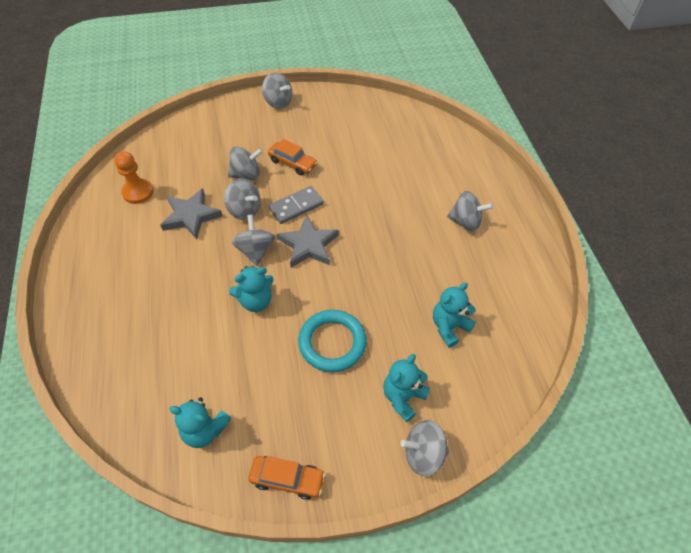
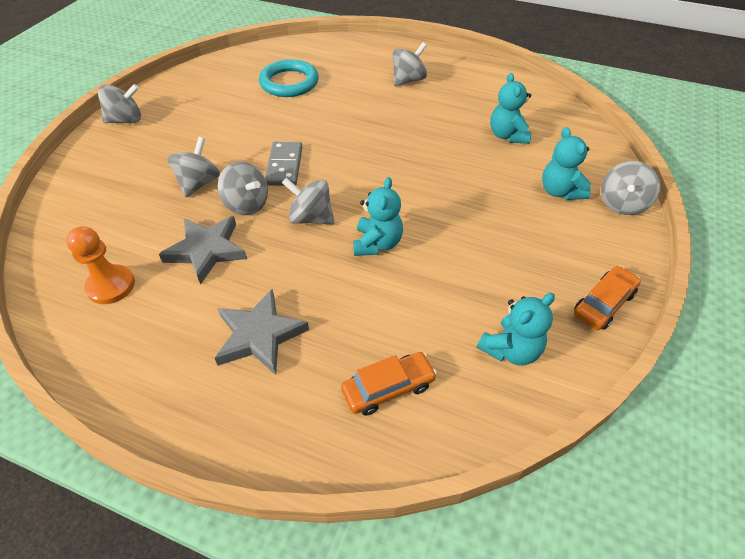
camera: 55 degrees left, 5 degrees down
grey spinning top [224,179,260,220] -> grey spinning top turned 60 degrees clockwise [218,162,268,215]
orange car [268,139,318,175] -> orange car moved to [341,352,437,416]
grey star [277,215,339,268] -> grey star moved to [215,289,309,375]
turquoise ring [298,310,367,372] -> turquoise ring moved to [259,59,319,97]

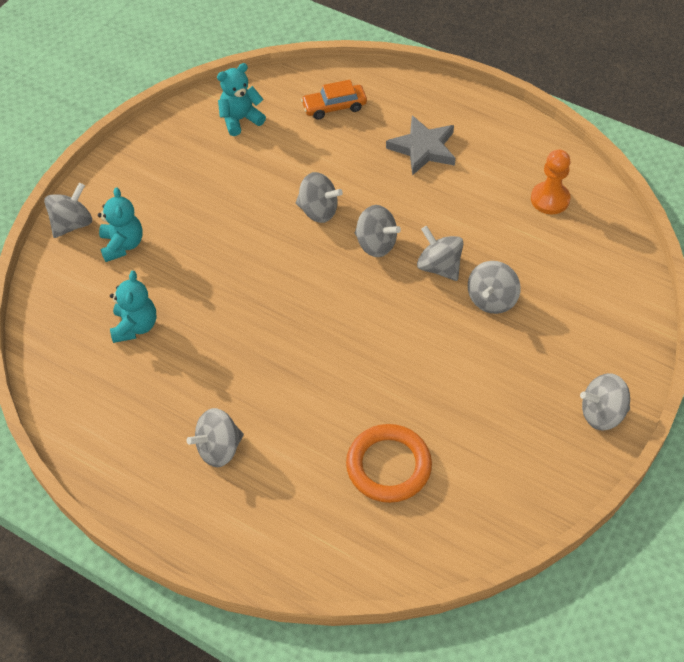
camera: 170 degrees left, 5 degrees up
grey star [159,216,247,285] -> none
turquoise ring [259,59,319,97] -> orange ring [346,424,432,503]
grey domino [265,142,302,186] -> none
turquoise teddy bear [353,177,403,256] -> grey spinning top [296,172,343,223]
orange car [574,266,641,330] -> none

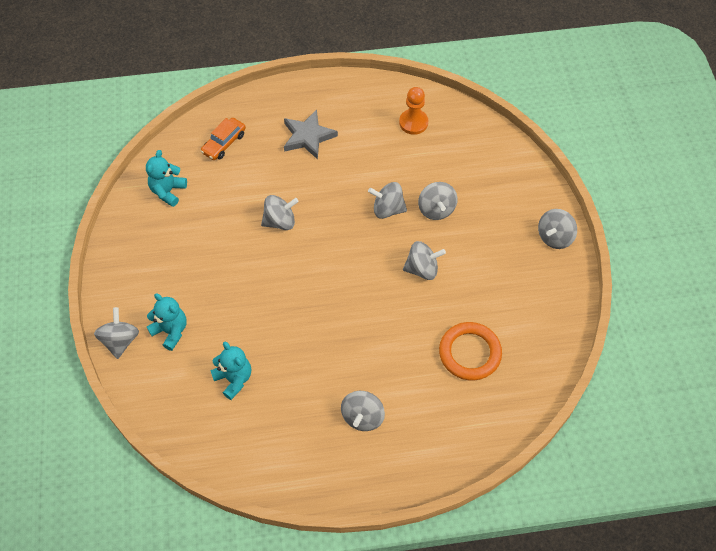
camera: 40 degrees left, 5 degrees up
grey spinning top [355,205,401,257] -> grey spinning top moved to [403,241,446,280]

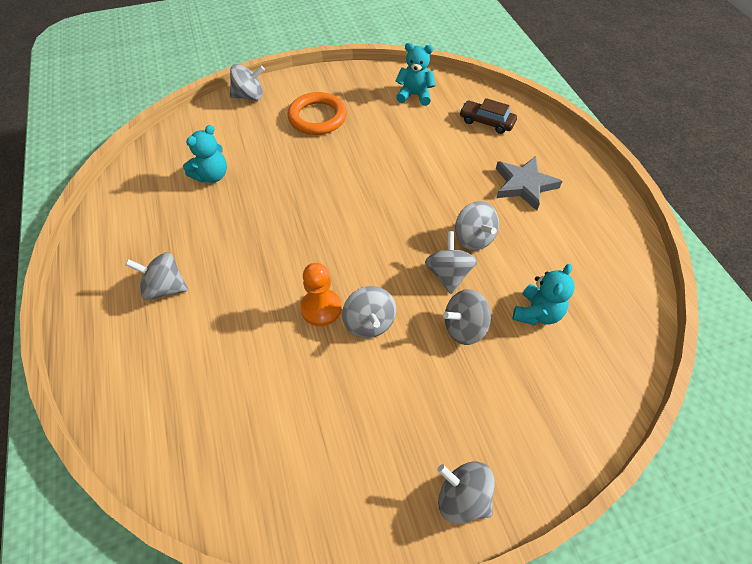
camera: 80 degrees right, 5 degrees down
turquoise teddy bear [147,293,187,351] -> turquoise teddy bear moved to [513,264,575,325]
orange car [201,118,246,160] -> brown car [459,98,517,134]
grey spinning top [261,195,299,230] -> grey spinning top moved to [455,201,499,251]
orange pawn [399,87,428,135] -> orange pawn moved to [300,263,342,326]
orange ring [439,322,502,380] -> orange ring moved to [287,92,347,135]

